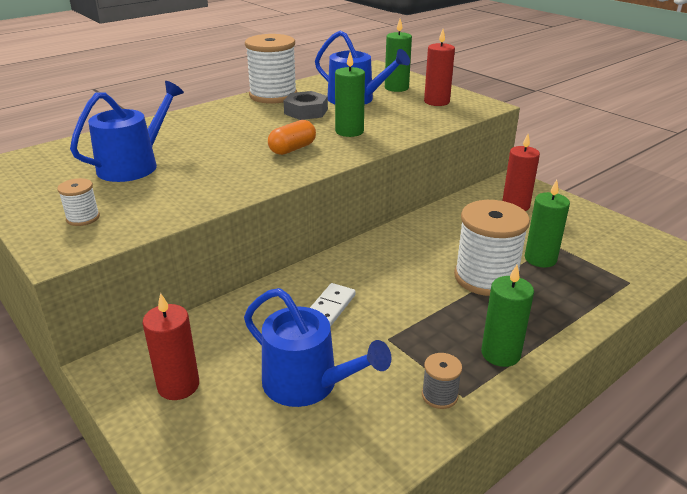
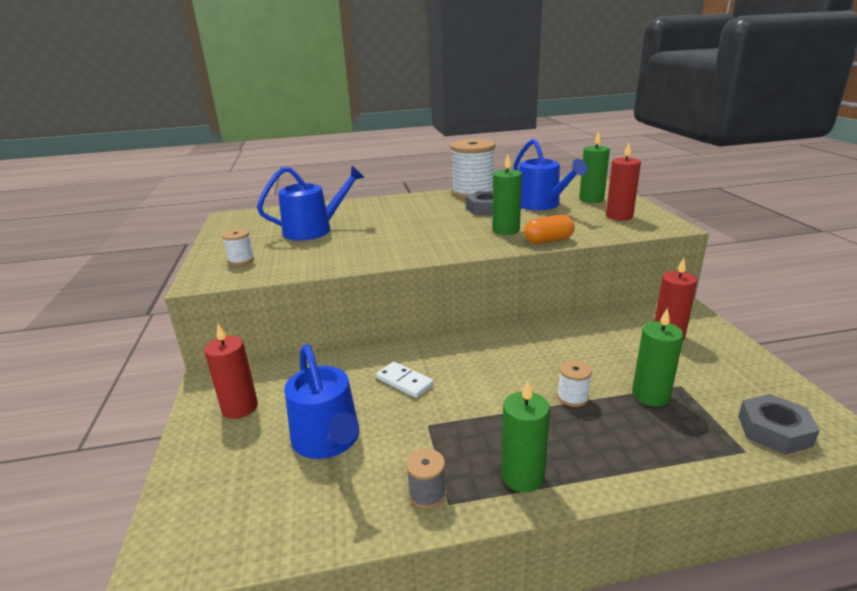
camera: 30 degrees right, 5 degrees down
orange capsule [268,120,316,155] -> orange capsule moved to [524,215,575,244]
white domino [310,283,356,326] -> white domino turned 75 degrees clockwise [376,362,434,398]
white spool [454,200,530,296] -> white spool [557,360,592,407], size x0.45
none -> grey nut [738,394,820,455]

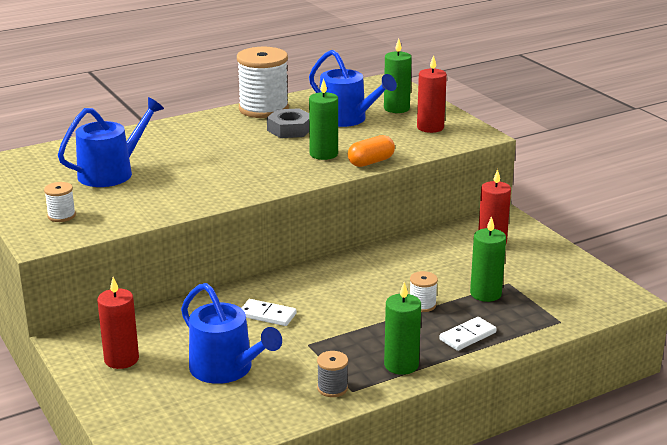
camera: 20 degrees left, 0 degrees up
grey nut [738,394,820,455] -> none
none -> white domino [439,317,497,351]

